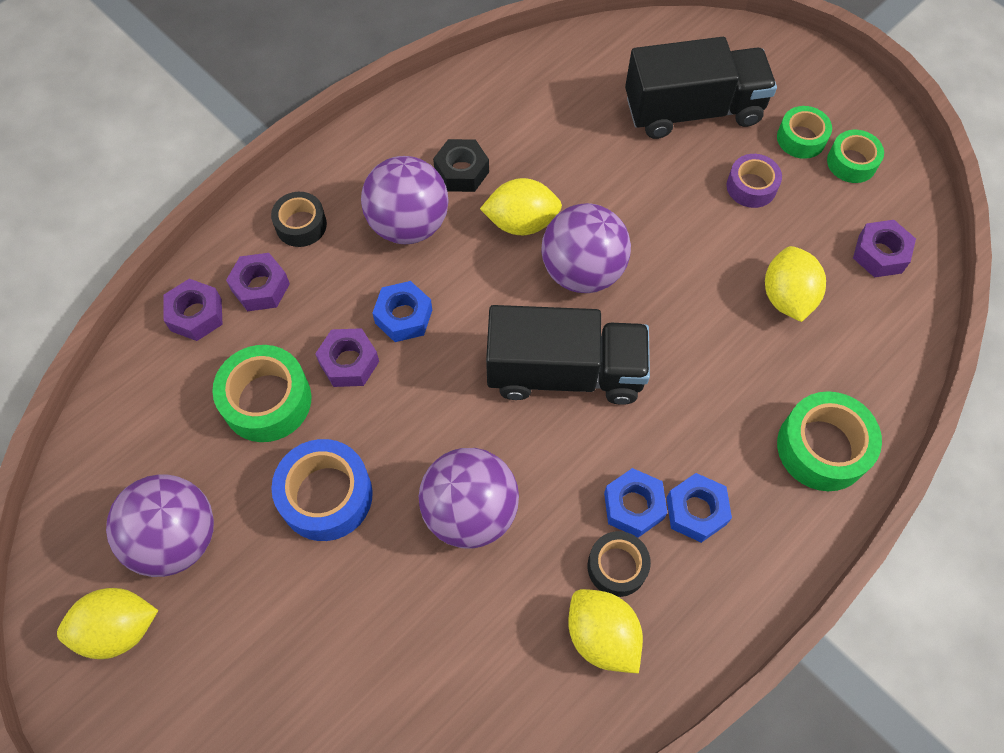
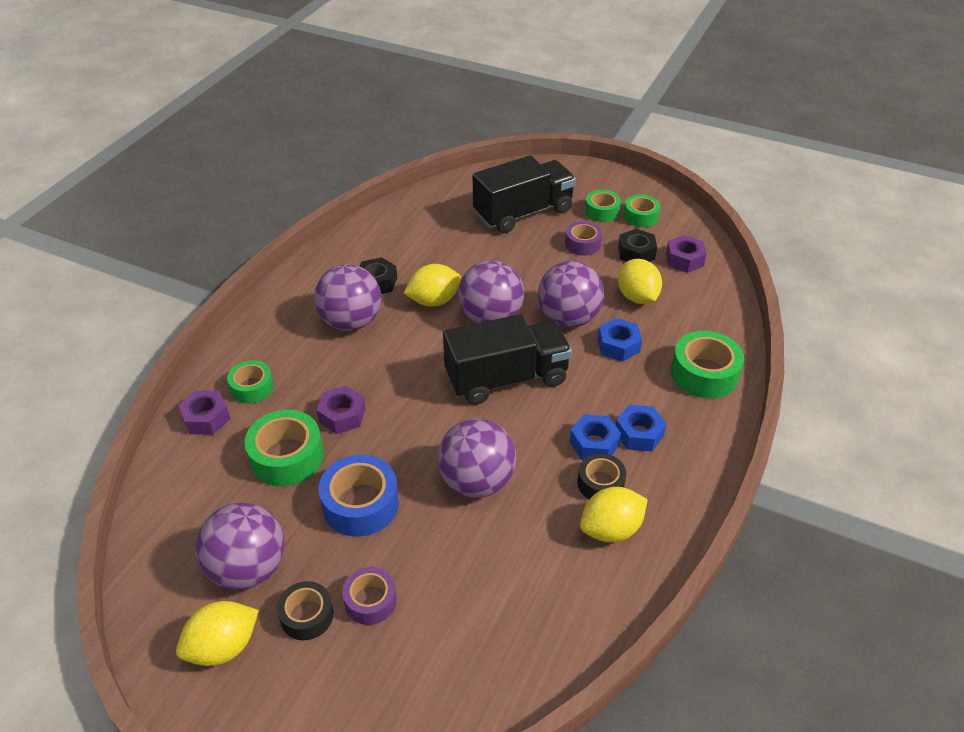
camera: 20 degrees left, 20 degrees down
purple nut [226,253,290,311] -> green tape [227,360,274,404]
black tape [271,192,327,247] -> black tape moved to [277,581,333,640]
blue nut [372,281,432,342] -> blue nut moved to [598,318,642,361]
yellow lemon [568,589,643,673] -> yellow lemon turned 60 degrees counterclockwise [580,487,648,542]
none -> purple tape [342,567,397,625]
none -> purple ball [538,261,604,327]
none -> black nut [618,229,657,262]

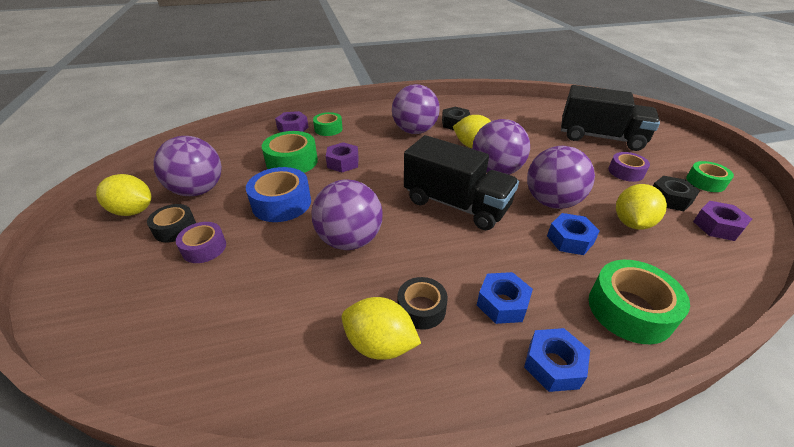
camera: 50 degrees right, 5 degrees down
blue nut [570,414,621,460] -> blue nut moved to [524,328,590,392]
green tape [585,190,621,222] -> none

